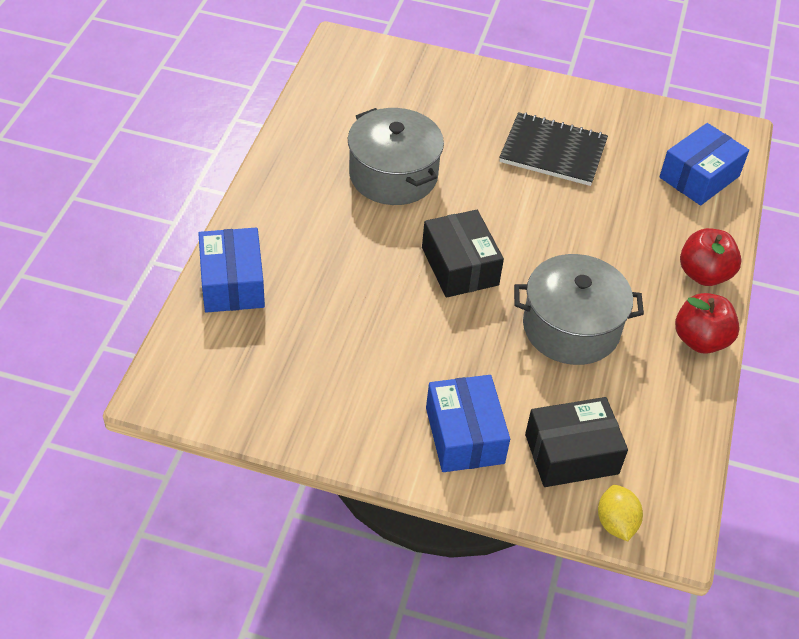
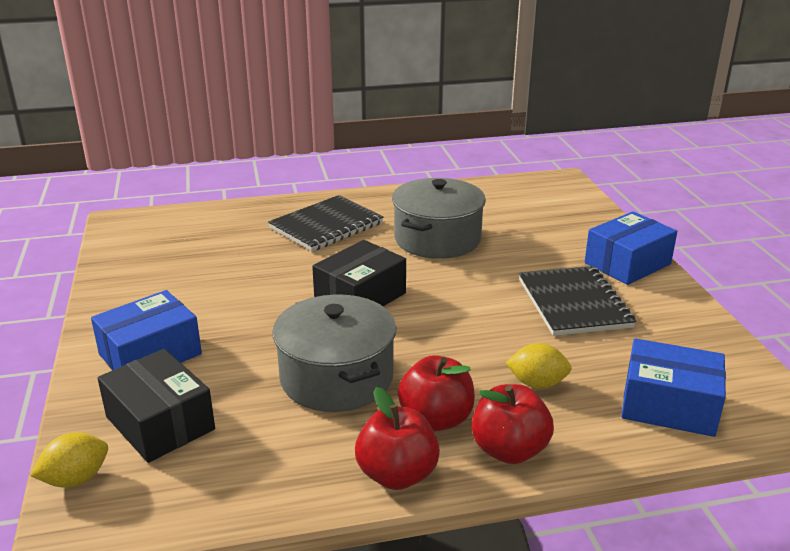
camera: 65 degrees right, 20 degrees down
blue box [198,228,265,313] -> blue box moved to [585,211,677,285]
none -> black notebook [268,195,383,252]
none -> red apple [398,355,475,431]
none -> yellow lemon [505,343,572,389]

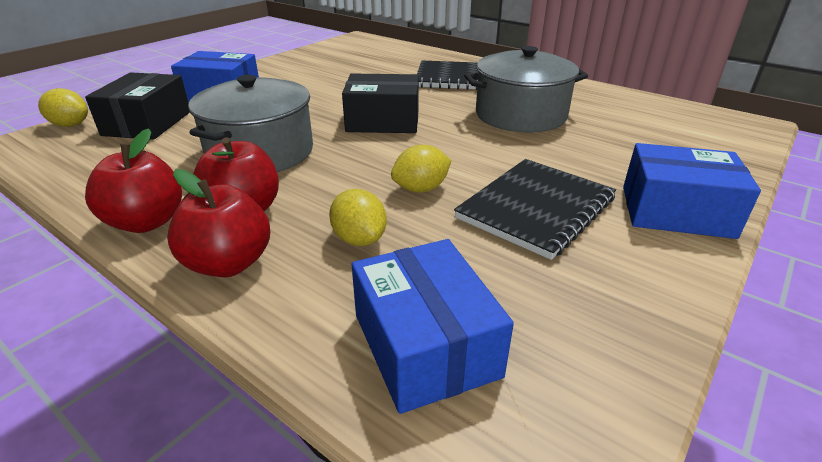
camera: 50 degrees right, 5 degrees up
none -> yellow lemon [391,145,451,193]

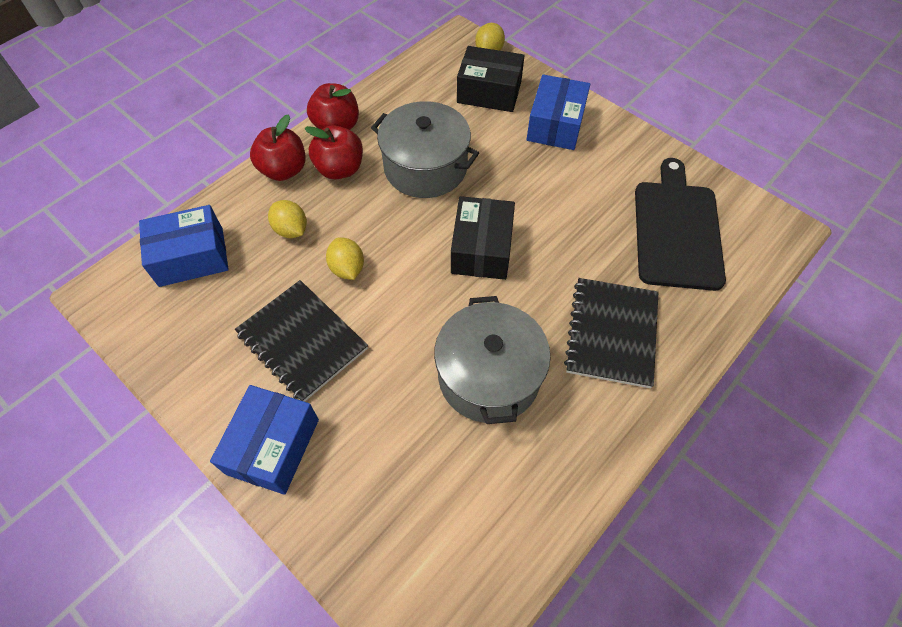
camera: 95 degrees right, 25 degrees up
yellow lemon [329,189,387,246] -> yellow lemon turned 75 degrees clockwise [268,200,307,238]
none -> black cutting board [635,158,726,291]

